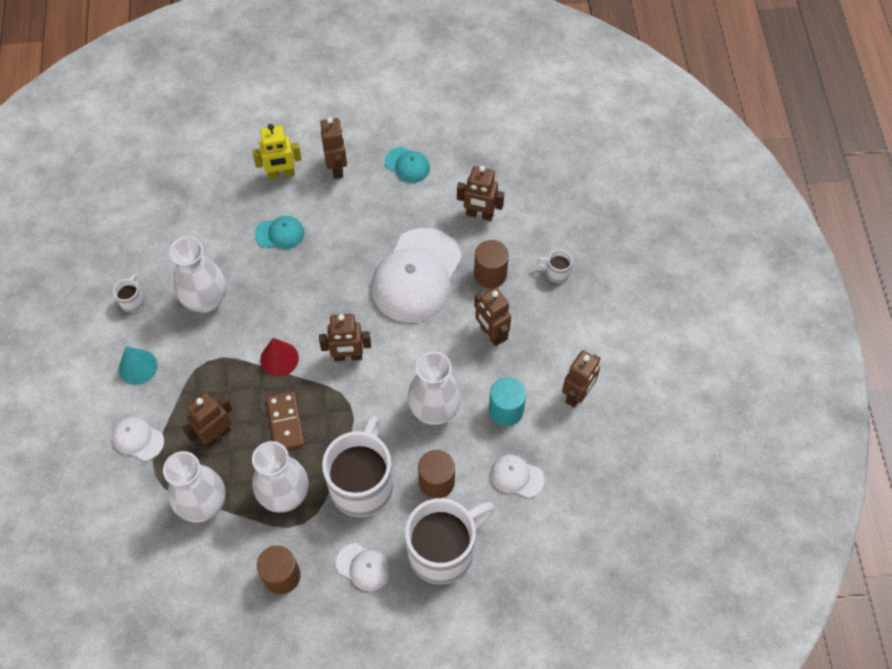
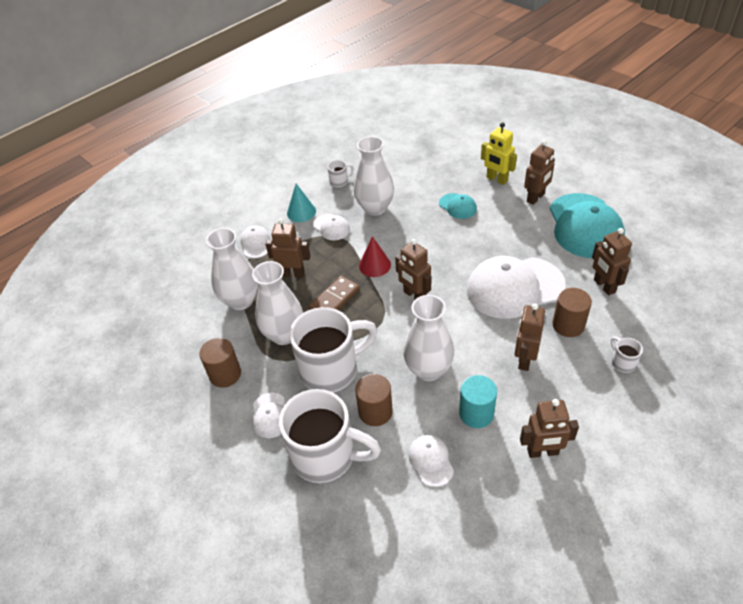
camera: 55 degrees right, 15 degrees down
turquoise cap [384,147,430,183] -> turquoise cap [550,193,625,258], size x2.16
none -> white cap [313,214,350,240]

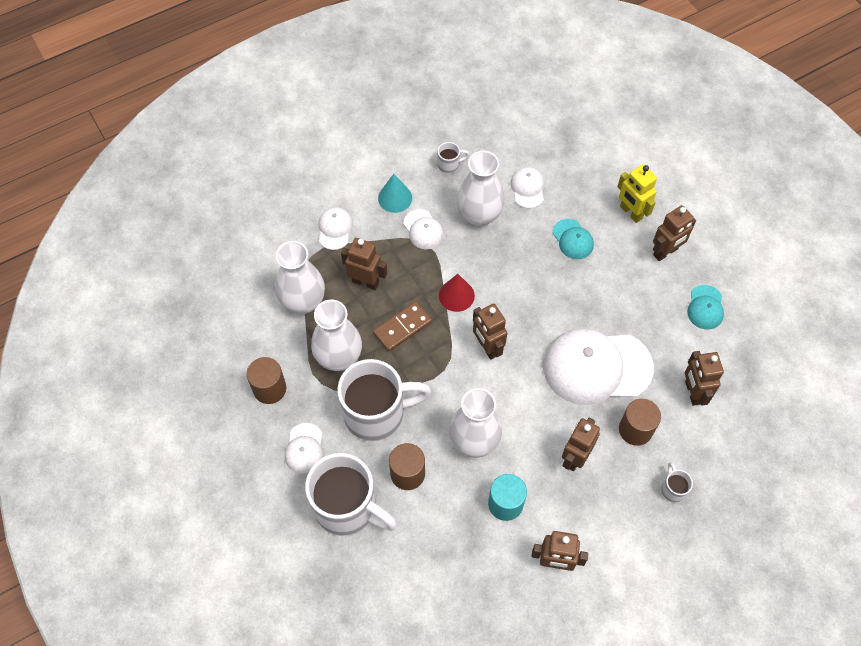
camera: 10 degrees right, 15 degrees up
white cap [408,435,454,487] -> white cap moved to [510,167,544,208]
turquoise cap [550,193,625,258] -> turquoise cap [687,285,724,329], size x0.46

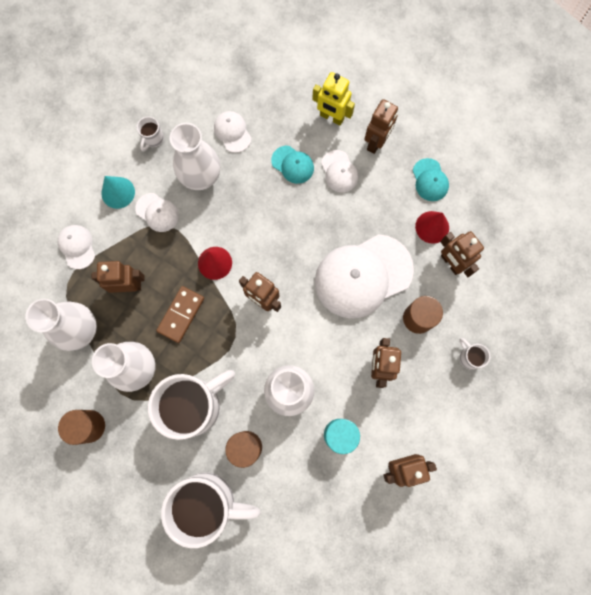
camera: 25 degrees left, 15 degrees up
white cap [285,423,323,474] -> white cap moved to [321,150,358,192]
white mug [437,142,470,174] -> white mug turned 150 degrees clockwise [137,116,164,152]
none -> red cone [415,211,449,244]

